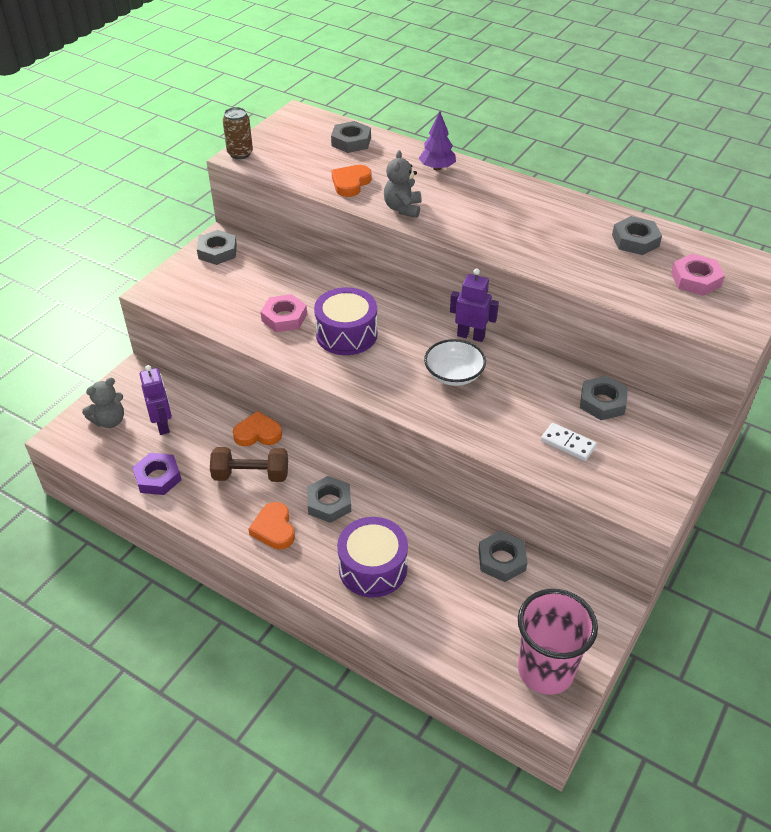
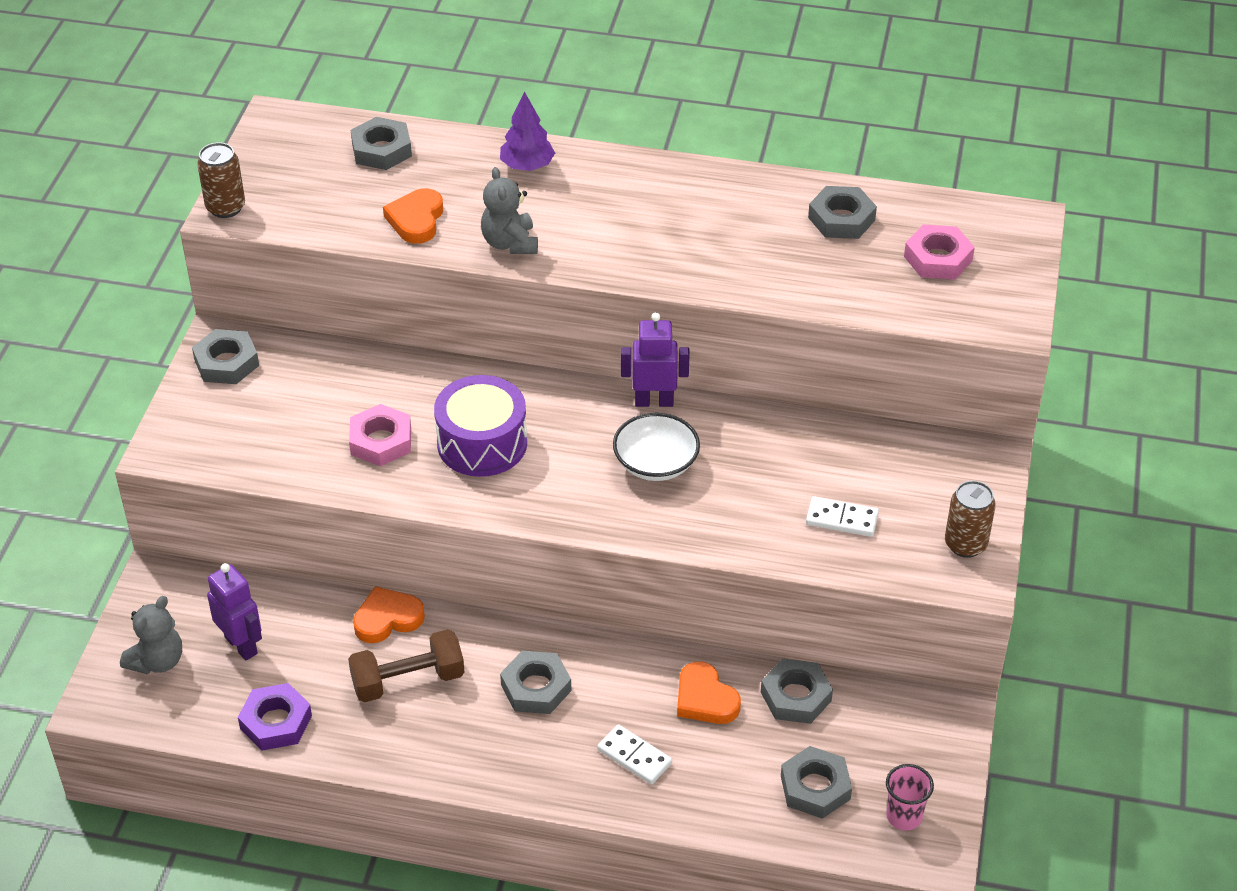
camera: 20 degrees left, 0 degrees up
orange heart [248,502,295,549] -> orange heart moved to [677,661,741,724]
purple drum [337,517,408,598] -> white domino [597,724,672,784]
pink cup [518,589,598,695] -> pink cup [886,764,934,831], size x0.48
grey nut [580,376,628,420] -> grey nut moved to [781,746,852,819]
none -> brown can [945,481,996,558]

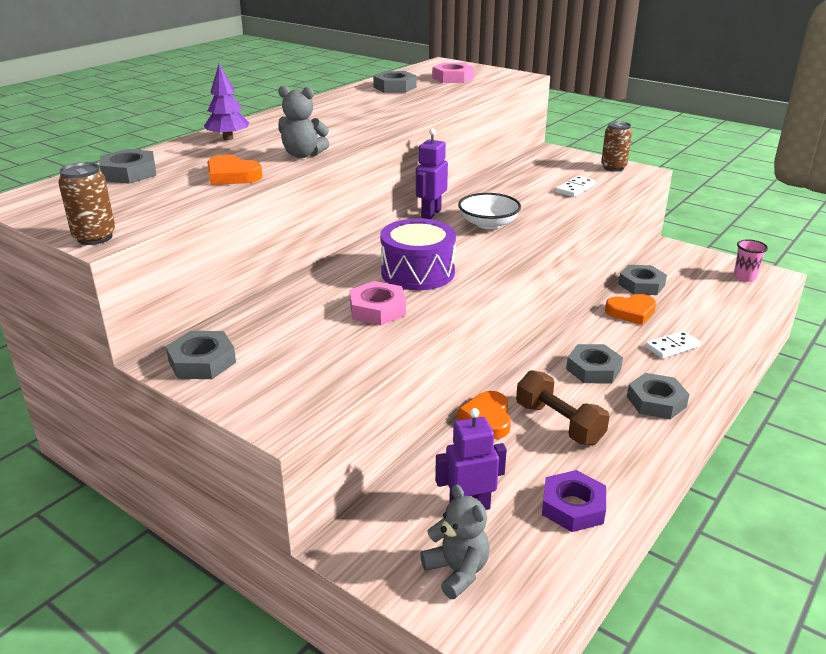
camera: 65 degrees left, 15 degrees down
brown dumbbell [348,629,464,702] -> brown dumbbell turned 45 degrees counterclockwise [516,370,610,445]
grey nut [781,746,852,819] -> grey nut moved to [627,373,690,420]

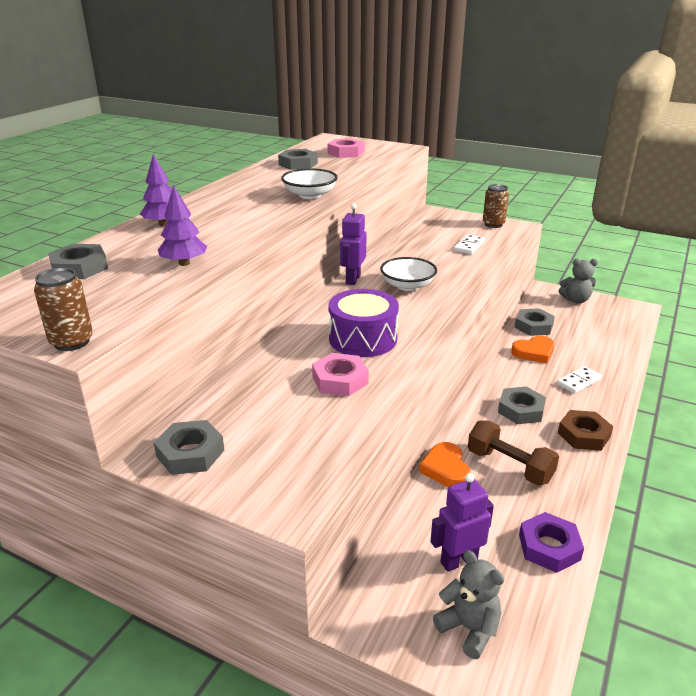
camera: 10 degrees left, 0 degrees up
orange heart [207,155,263,185] -> purple tree [158,185,207,266]
grey teddy bear [278,86,329,158] -> grey teddy bear moved to [558,258,598,303]
grey nut [627,373,690,420] -> brown nut [558,410,613,451]
pink cup [734,239,768,282] -> none
none -> white bowl [281,168,338,199]

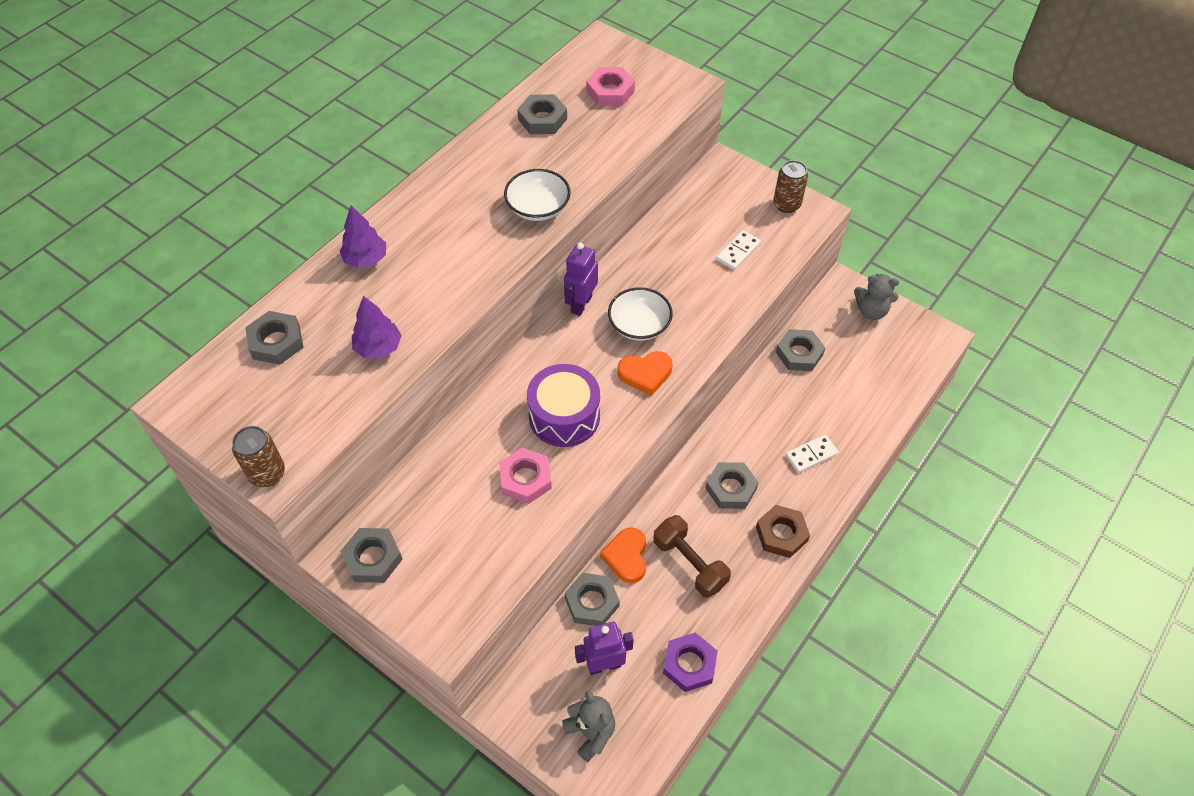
camera: 10 degrees right, 25 degrees up
orange heart [512,336,554,363] -> orange heart moved to [618,351,672,396]
none -> grey nut [565,573,620,626]

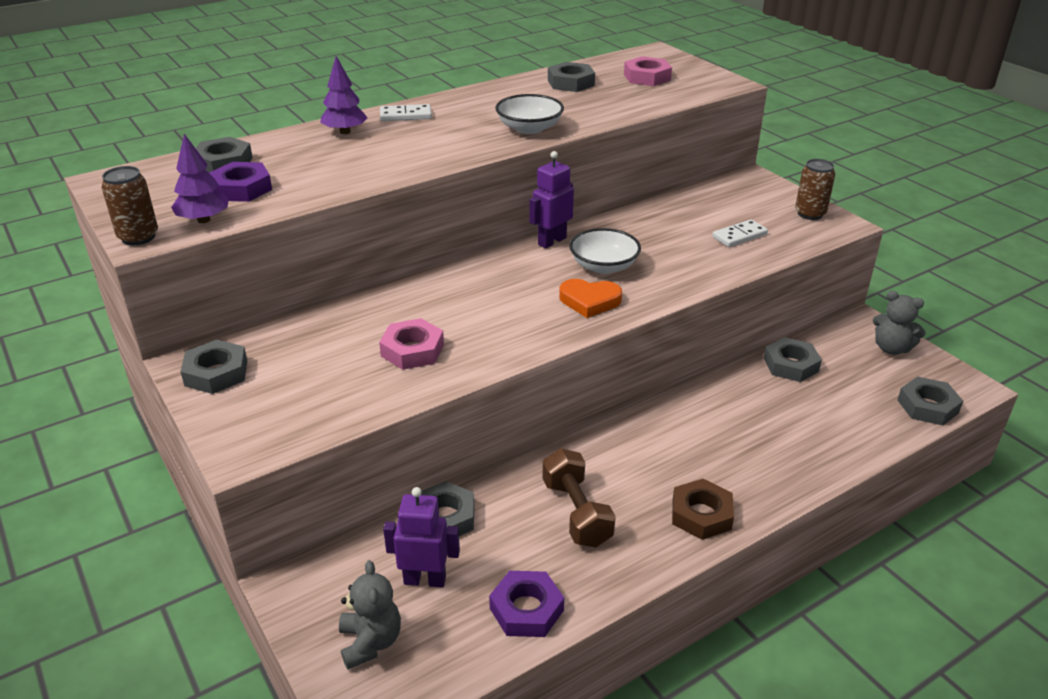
camera: 20 degrees right, 20 degrees down
purple tree [352,296,402,358] -> purple tree moved to [171,134,229,223]
purple drum [527,364,600,447] -> none
orange heart [600,527,646,583] -> none
grey nut [705,462,759,509] -> grey nut moved to [897,376,963,426]
white domino [785,435,839,473] -> white domino moved to [380,104,432,121]
none -> purple nut [209,162,272,202]

